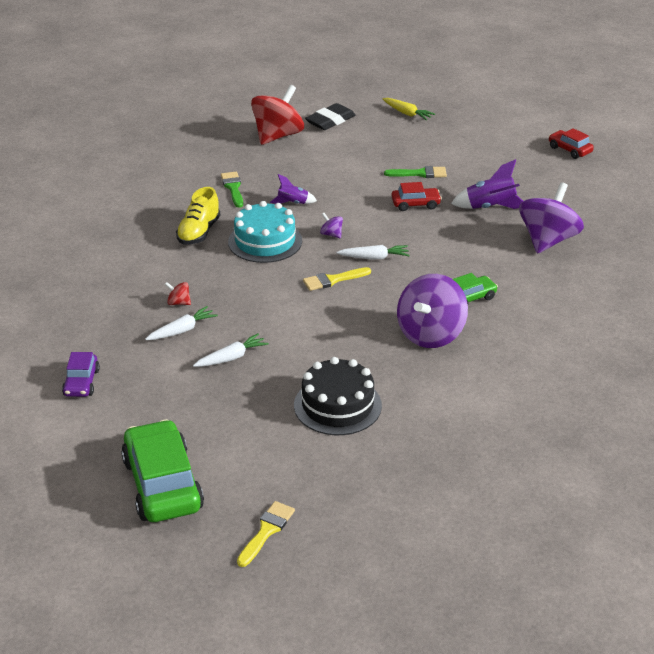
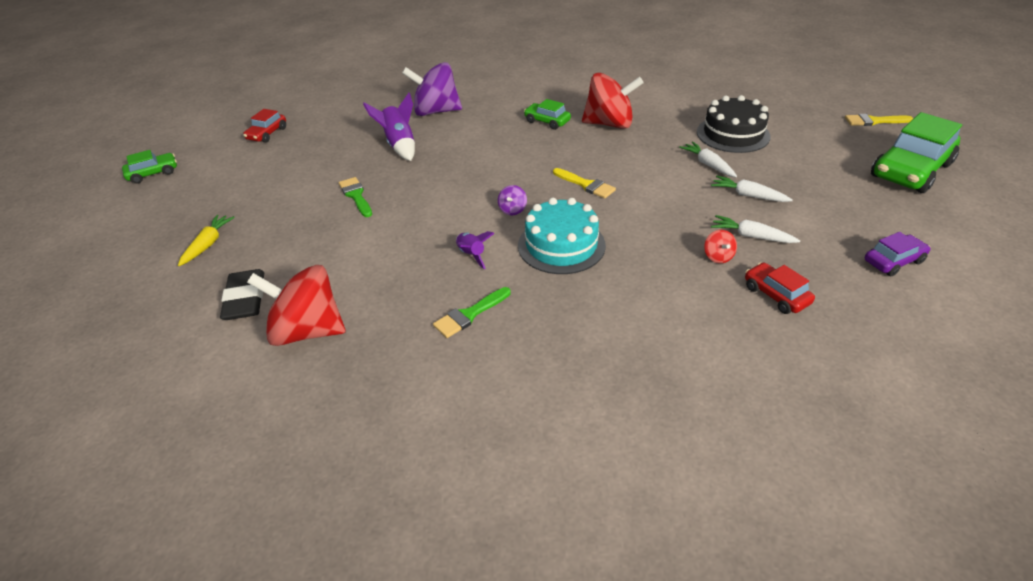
camera: 115 degrees left, 5 degrees up
yellow shoe [176,187,220,245] -> none
black eraser [305,103,356,130] -> black eraser turned 60 degrees clockwise [220,269,264,320]
white carrot [337,245,410,260] -> white carrot moved to [679,142,737,177]
red car [391,182,442,211] -> red car moved to [745,262,815,314]
purple spinning top [397,274,468,348] -> red spinning top [582,73,643,129]
none -> green car [122,150,177,184]

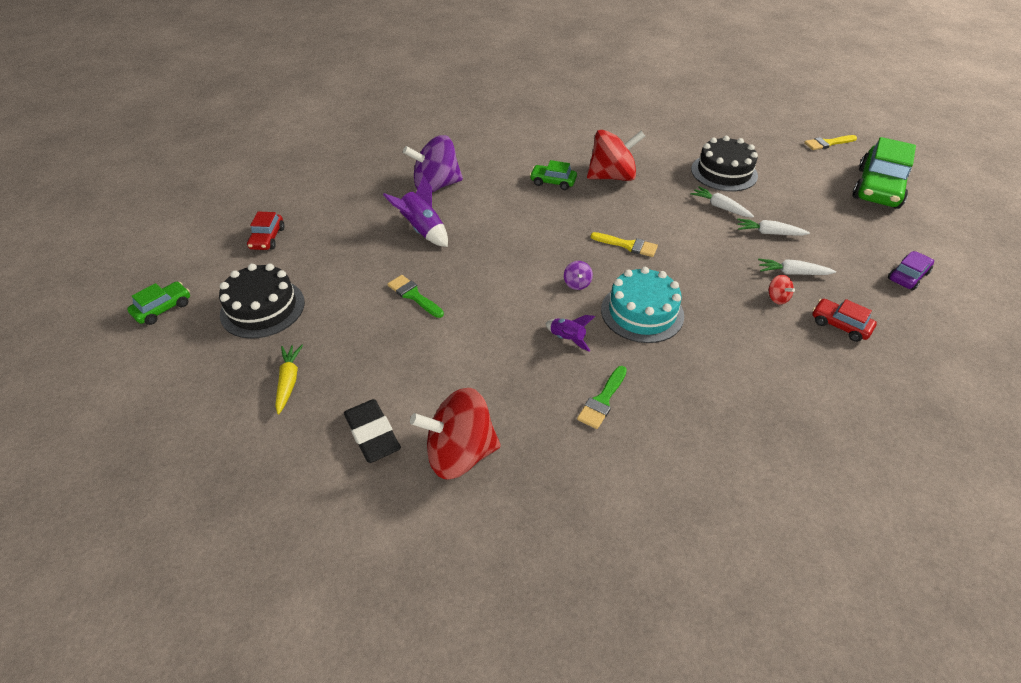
camera: 20 degrees left, 5 degrees up
none -> black cake [219,263,305,339]

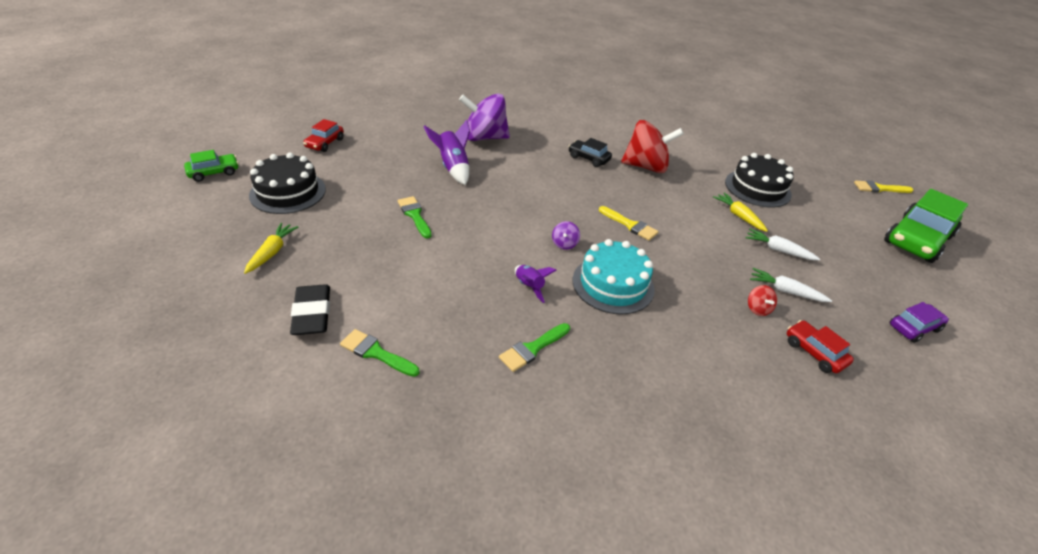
camera: 15 degrees right, 5 degrees down
red spinning top [410,388,501,479] -> green brush [340,329,419,377]
green car [530,160,577,190] -> black car [568,138,612,167]
white carrot [690,186,754,218] -> yellow carrot [713,193,768,232]

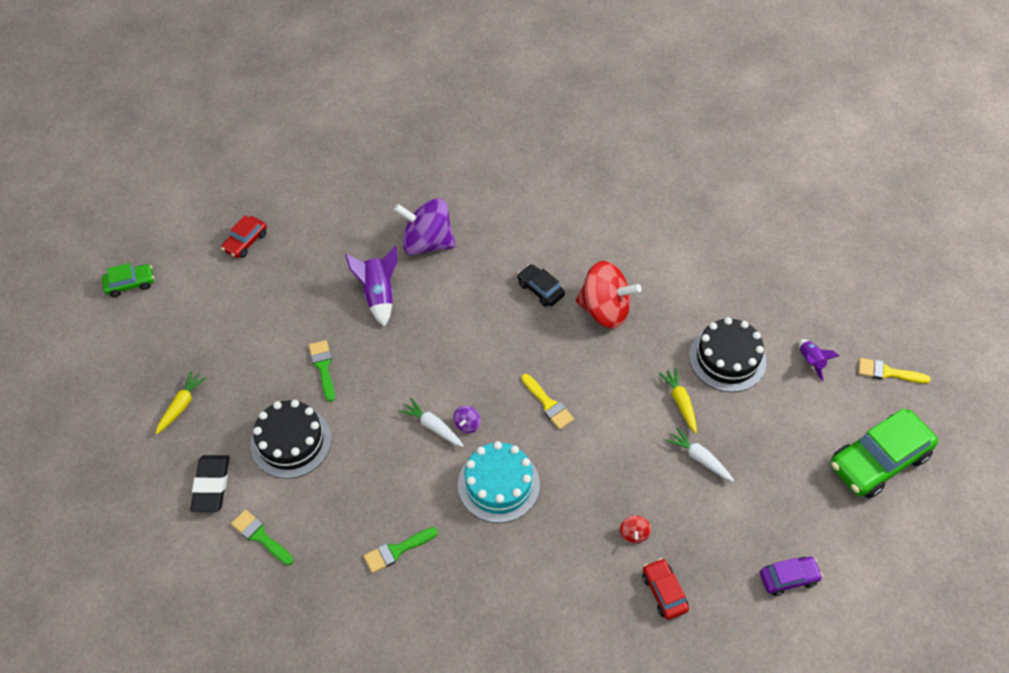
camera: 15 degrees right, 15 degrees up
black cake [249,152,326,214] -> black cake moved to [251,400,331,479]
purple rocket [515,265,557,303] -> purple rocket moved to [799,339,839,381]
white carrot [750,268,832,302] -> white carrot moved to [399,398,464,447]

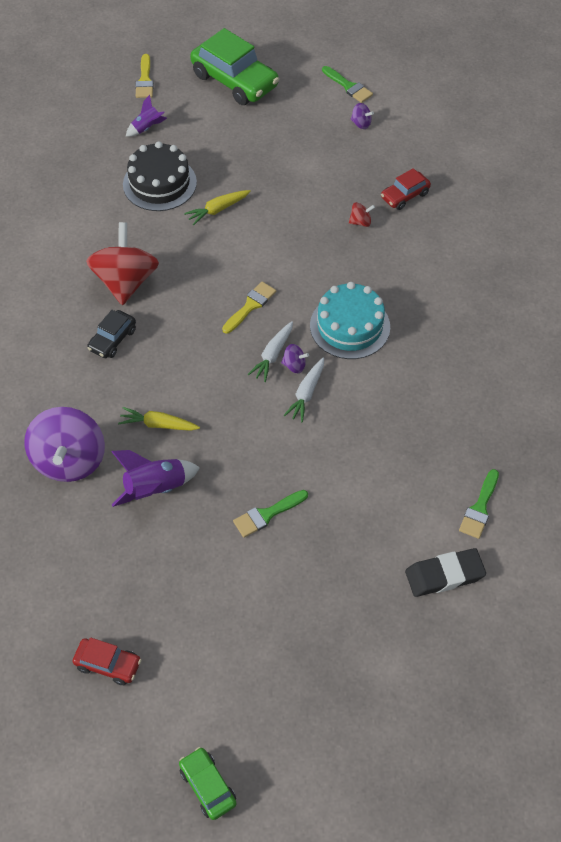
camera: 105 degrees left, 0 degrees up
yellow carrot [155,371,207,435] -> yellow carrot moved to [118,407,200,431]
black cake [251,400,331,479] -> none
green brush [364,527,438,573] -> green brush moved to [322,66,373,103]
white carrot [666,427,734,481] -> white carrot moved to [248,321,293,382]
purple car [760,557,823,596] -> purple spinning top [351,103,374,129]

